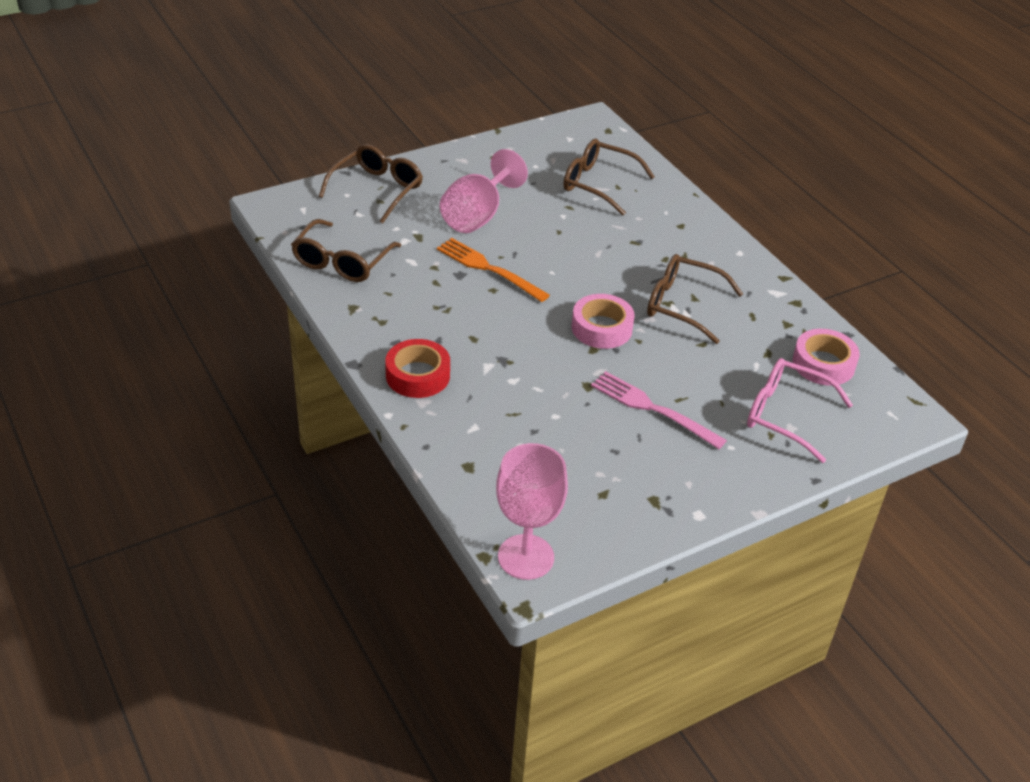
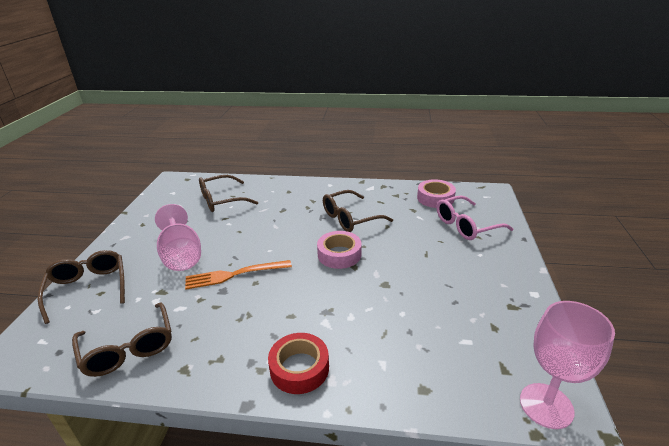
camera: 50 degrees left, 10 degrees down
pink fork [591,371,727,449] -> none

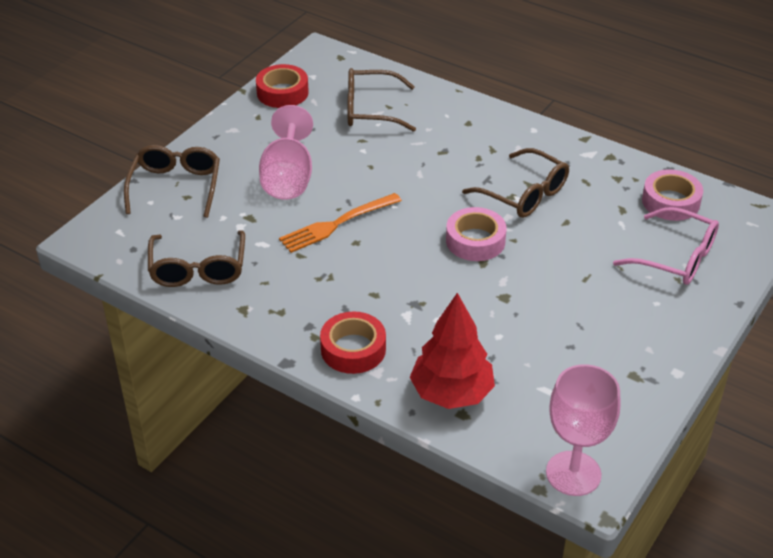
camera: 25 degrees right, 10 degrees up
orange fork [185,260,292,290] -> orange fork turned 45 degrees counterclockwise [279,193,402,253]
brown glasses [323,190,393,232] -> brown glasses turned 135 degrees counterclockwise [462,148,569,218]
pink glasses [437,196,513,240] -> pink glasses turned 150 degrees counterclockwise [613,207,719,285]
none -> red tape [256,64,309,108]
none -> red tree [410,293,495,409]

